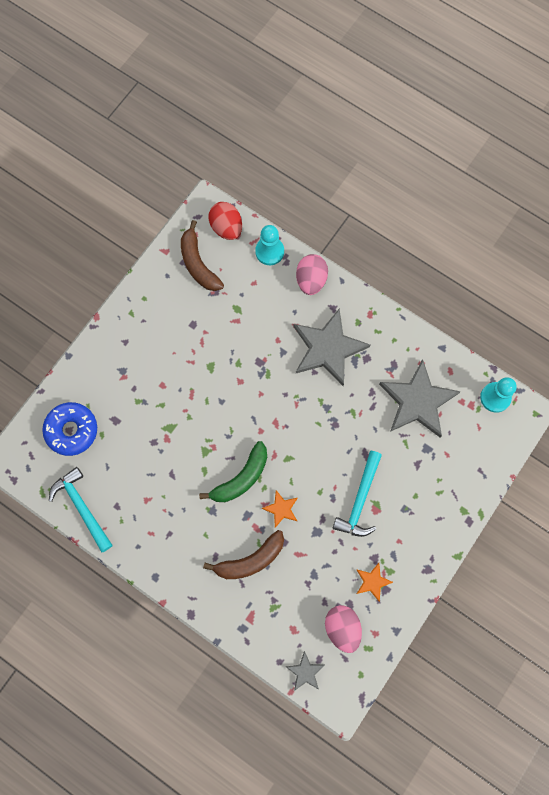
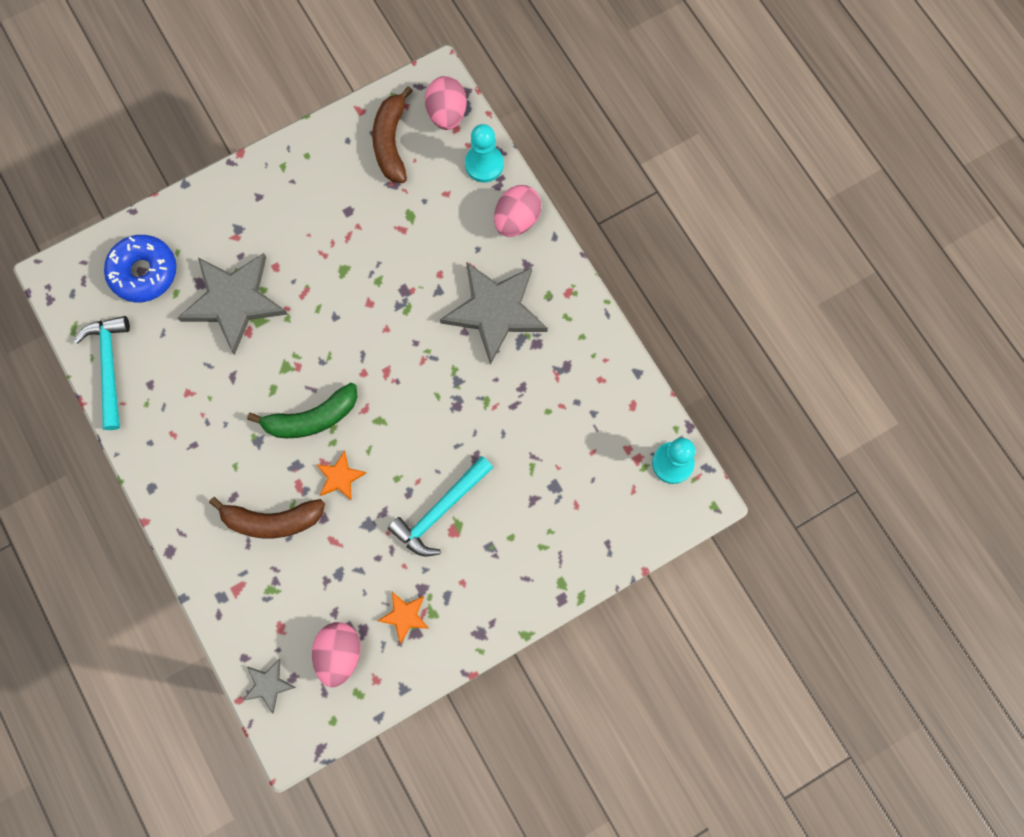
camera: 25 degrees right, 0 degrees up
red egg [208,202,242,240] -> pink egg [425,76,467,130]
grey star [379,359,461,437] -> grey star moved to [177,253,287,355]

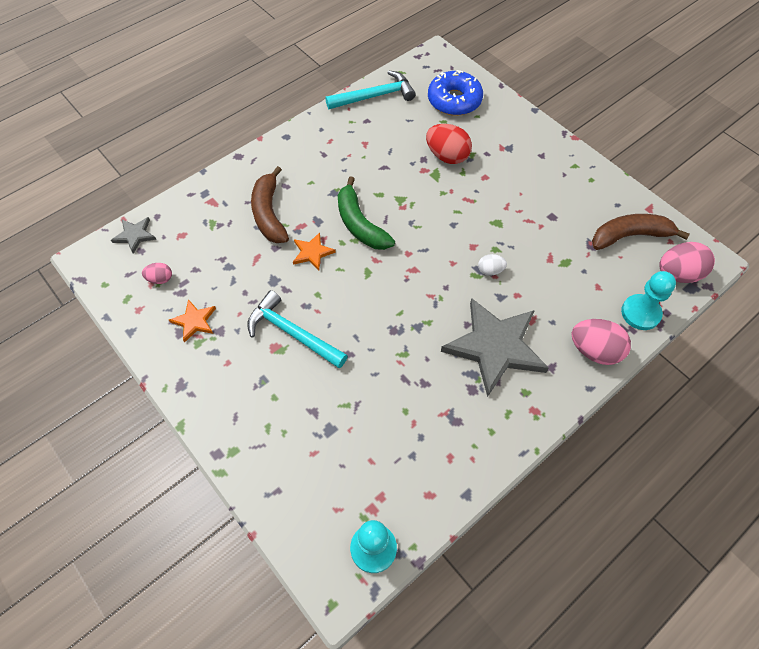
camera: 80 degrees right, 15 degrees down
grey star [177,253,287,355] -> red egg [426,124,472,164]
pink egg [312,622,361,687] -> pink egg [142,263,172,284], size x0.53
none -> white egg [478,254,507,276]

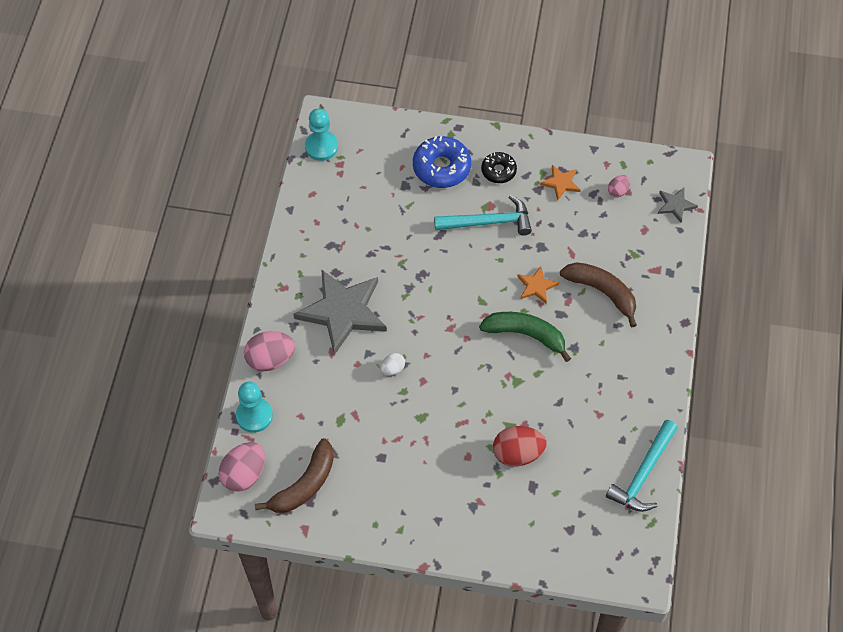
camera: 140 degrees right, 0 degrees up
blue donut [428,70,483,116] -> blue donut moved to [413,136,471,188]
none -> black donut [481,152,517,183]

